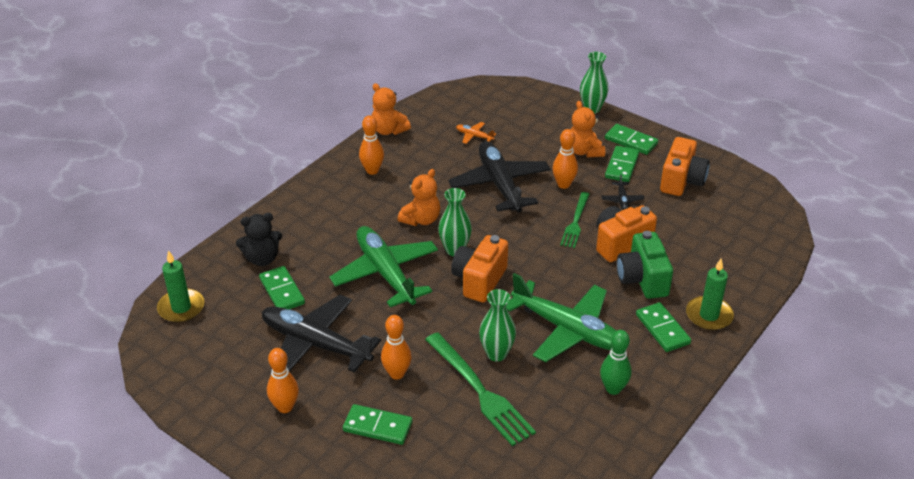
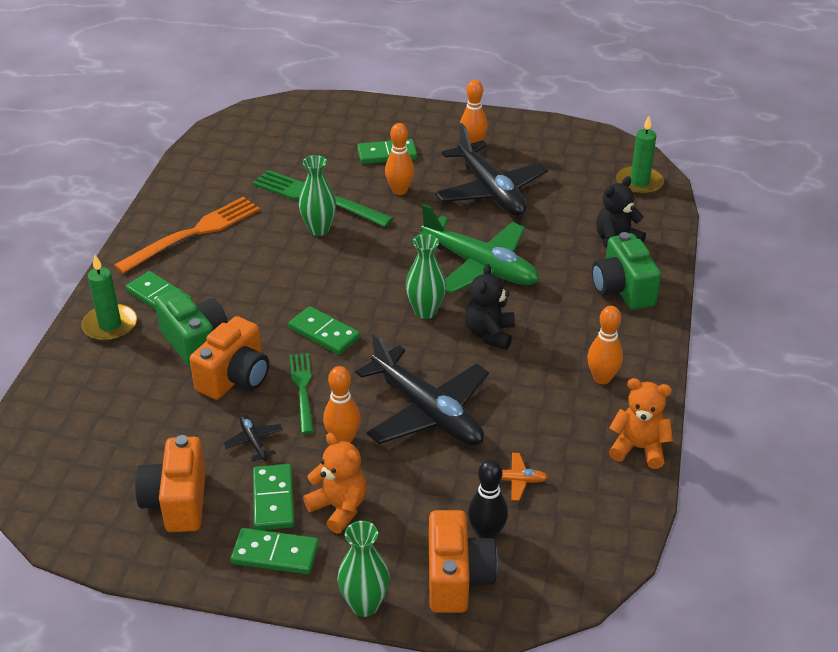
camera: 155 degrees right, 0 degrees up
green domino [259,266,305,310] -> green domino moved to [288,306,360,355]
black plane [262,295,381,373] -> black plane turned 60 degrees clockwise [435,123,548,216]
orange teddy bear [398,169,440,226] -> black teddy bear [465,264,515,350]
orange camera [451,235,508,302] -> orange camera moved to [429,510,498,613]
green plane [506,273,617,362] -> none
green bowling pin [600,330,631,395] -> orange fork [114,197,260,274]
none -> black bowling pin [468,459,508,539]
none -> green camera [592,232,661,310]

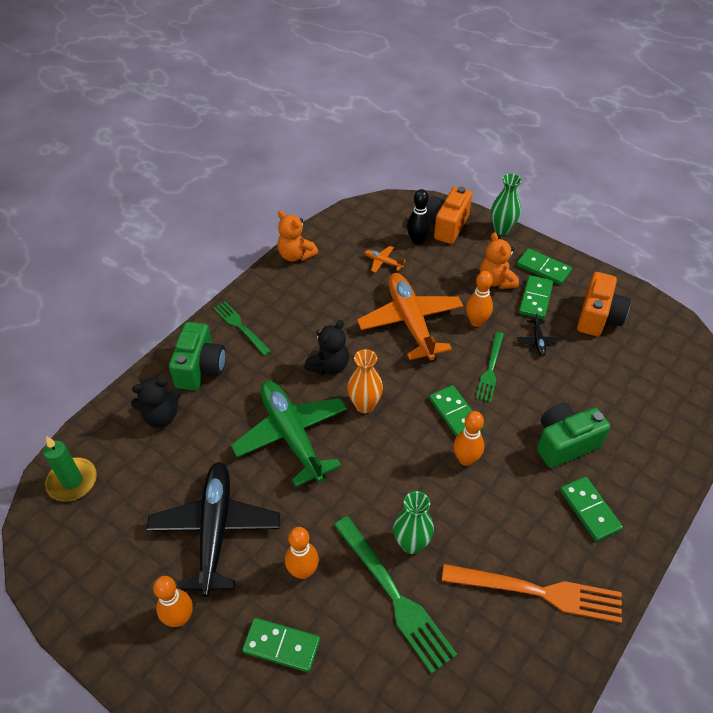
camera: 155 degrees left, 10 degrees up
green candle [82,255,137,341] -> none
orange fork [114,197,260,274] -> orange fork turned 150 degrees counterclockwise [442,564,622,623]
green camera [155,289,228,368] -> green camera turned 75 degrees clockwise [537,403,610,468]
orange camera [190,316,269,400] -> none
black plane [356,332,489,446] -> orange plane [357,273,463,360]
green vase [406,234,446,319] -> orange vase [347,349,383,413]
orange bowling pin [587,306,623,384] -> orange bowling pin moved to [453,411,484,466]
none -> green fork [213,302,271,356]

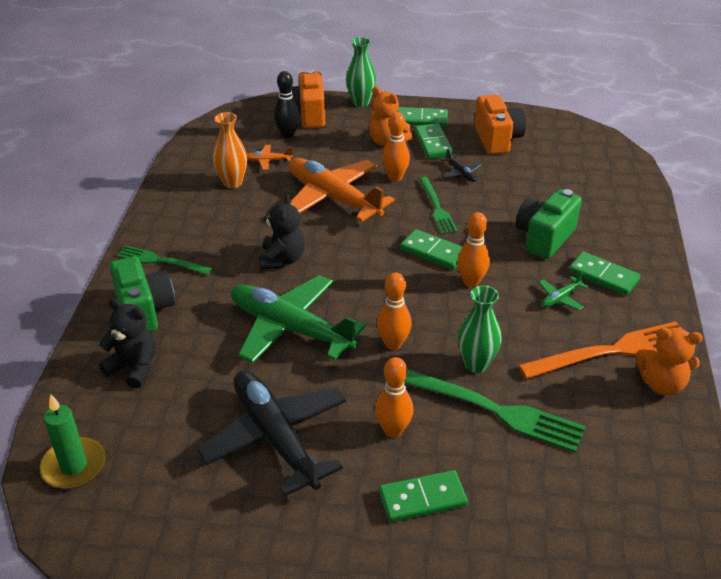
camera: 30 degrees left, 10 degrees down
black teddy bear [131,377,181,428] -> black teddy bear turned 105 degrees counterclockwise [99,298,156,389]
orange bowling pin [153,576,193,627] -> orange bowling pin moved to [377,272,412,350]
orange teddy bear [277,211,318,262] -> orange teddy bear moved to [636,328,703,395]
orange vase [347,349,383,413] -> orange vase moved to [213,112,247,188]
none -> green plane [539,272,589,310]

